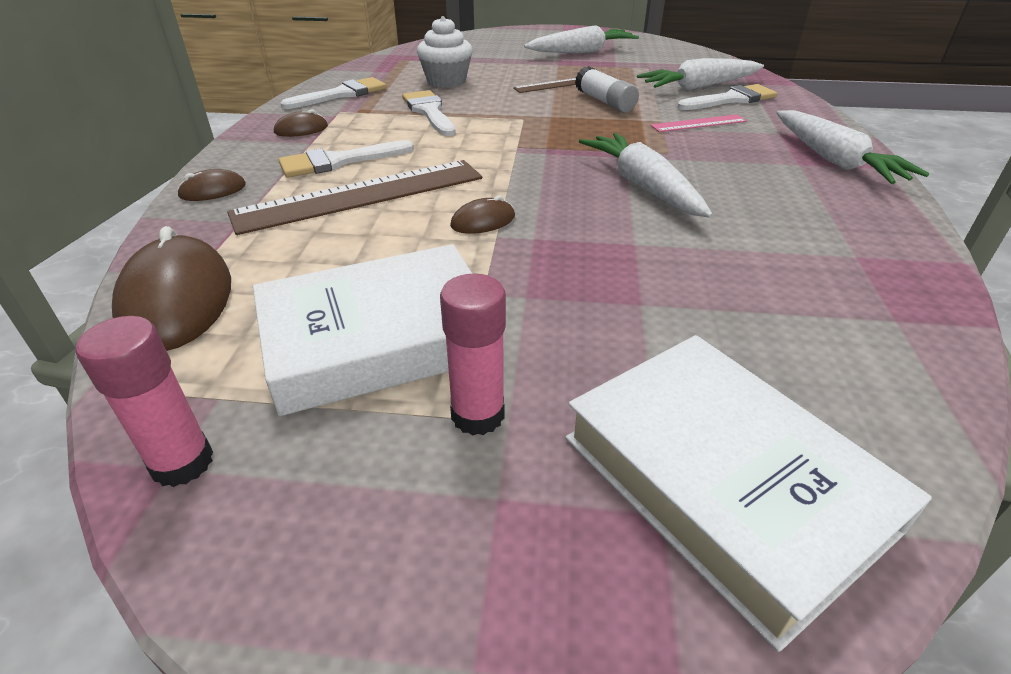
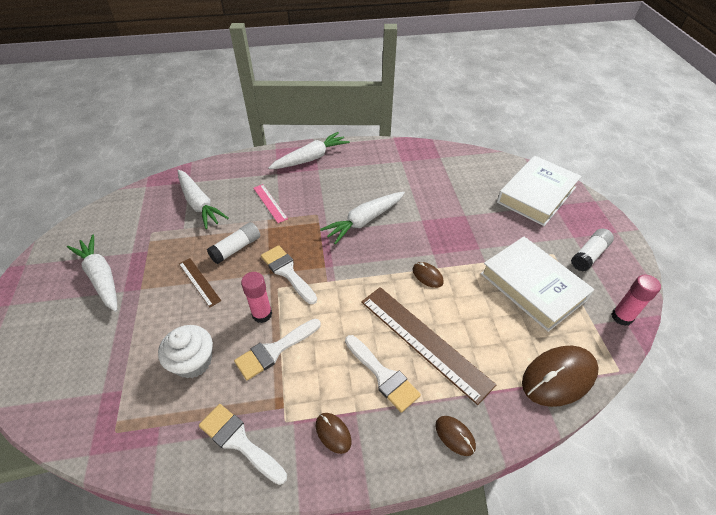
camera: 105 degrees left, 10 degrees up
pink glue stick [440,274,506,436] -> pink glue stick moved to [241,272,272,323]
white brush [677,84,777,110] -> white brush moved to [261,245,317,304]
none -> white glue stick [571,228,614,272]

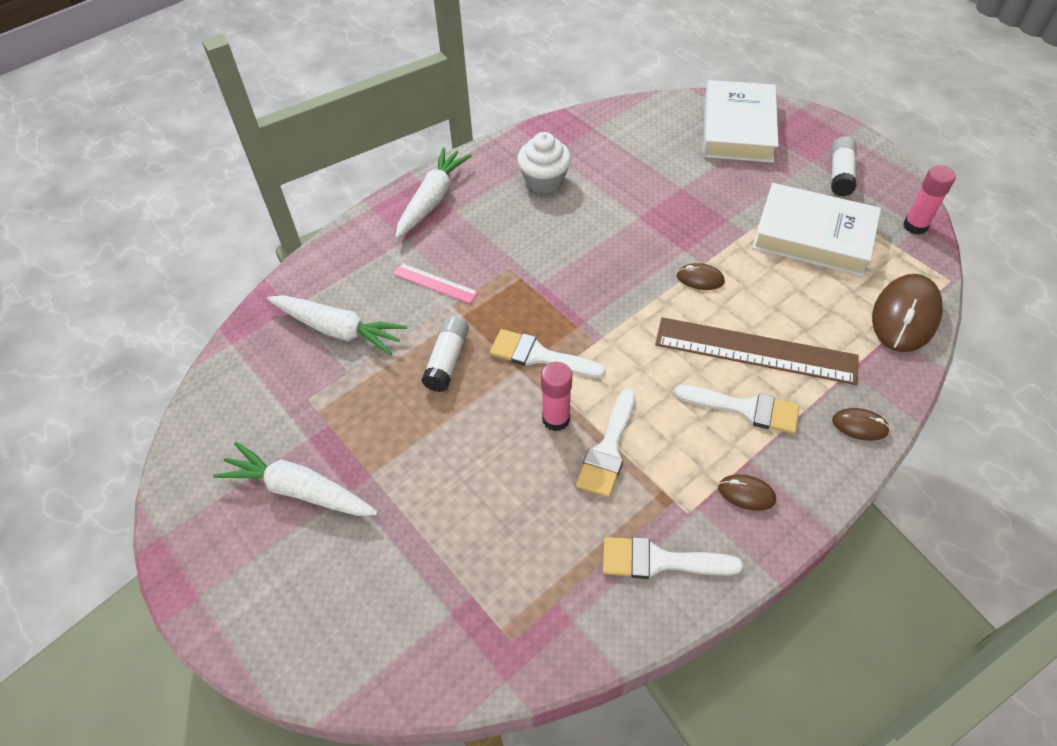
camera: 30 degrees left, 5 degrees up
white cupcake [158,325,213,378] -> white cupcake moved to [517,132,571,193]
brown ruler [179,258,221,308] -> none
white carrot [320,192,405,244] -> none

